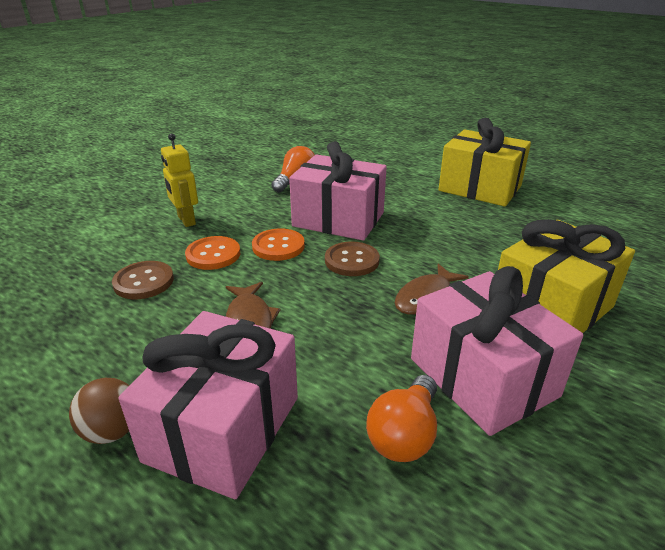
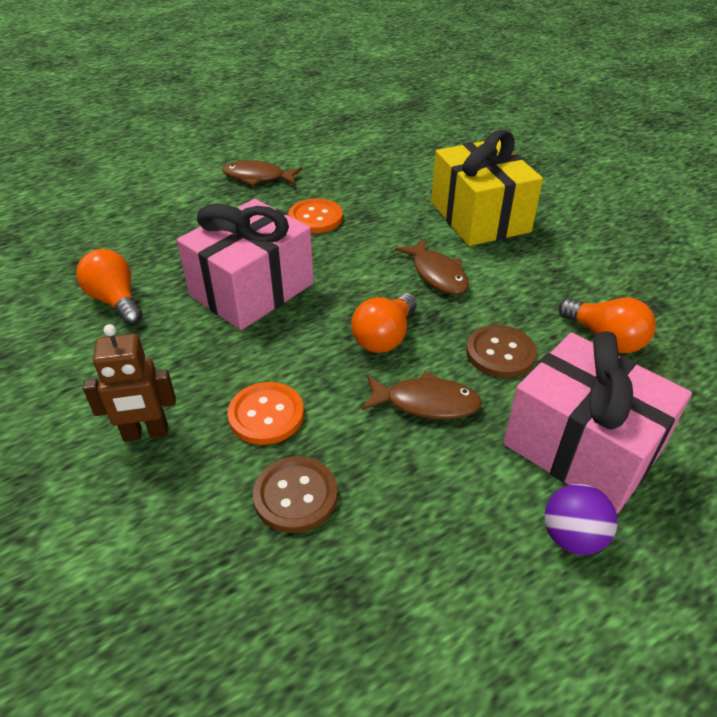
camera: 70 degrees left, 10 degrees up
brown ball [69,378,130,444] -> purple ball [545,484,618,555]
yellow robot [161,133,198,227] -> brown robot [83,324,176,442]
orange button [252,228,305,261] -> orange button moved to [288,199,343,233]
brown button [325,241,380,276] -> brown button moved to [466,325,537,378]
pink gift [411,266,583,436] -> none
yellow gift [438,118,531,207] -> brown fish [222,160,302,186]
none -> orange light bulb [351,293,417,353]

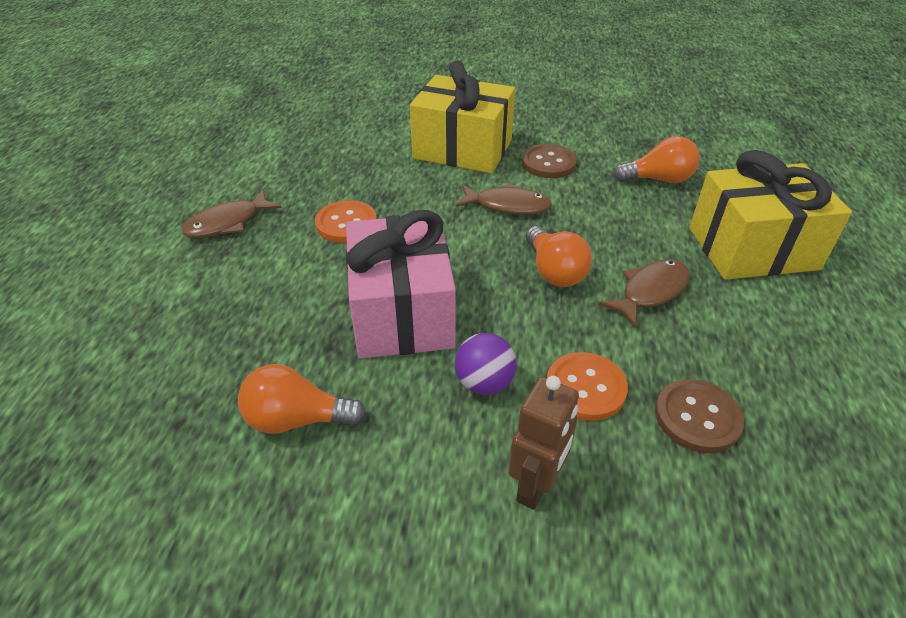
camera: 50 degrees left, 0 degrees up
brown button [466,325,537,378] -> brown button moved to [522,144,577,178]
pink gift [503,331,692,514] -> yellow gift [689,150,852,280]
purple ball [545,484,618,555] -> purple ball moved to [455,333,517,395]

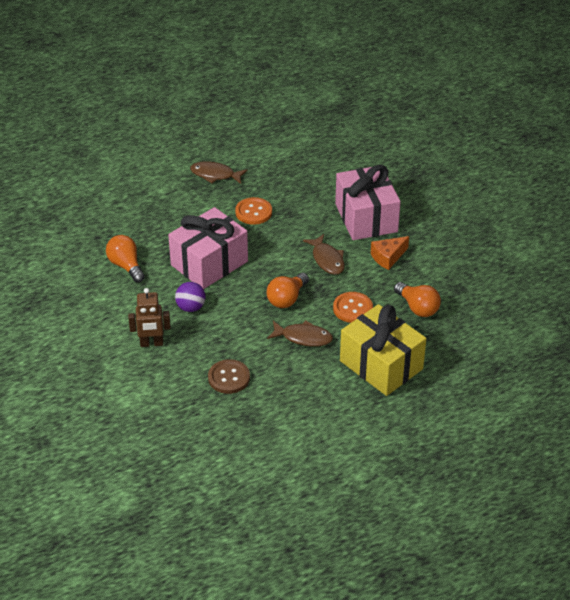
camera: 55 degrees right, 0 degrees up
yellow gift [410,61,515,173] -> pink gift [335,165,401,240]
brown button [522,144,577,178] -> orange cheese [371,236,409,270]
orange button [547,352,628,421] -> orange button moved to [333,292,373,323]

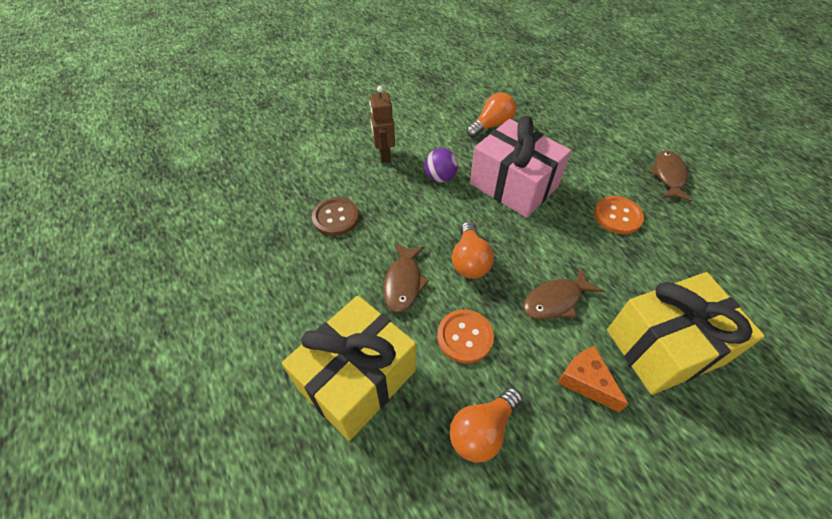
camera: 85 degrees right, 10 degrees up
orange light bulb [267,273,309,308] -> orange light bulb turned 120 degrees counterclockwise [452,222,494,279]
pink gift [335,165,401,240] -> yellow gift [607,272,765,395]

